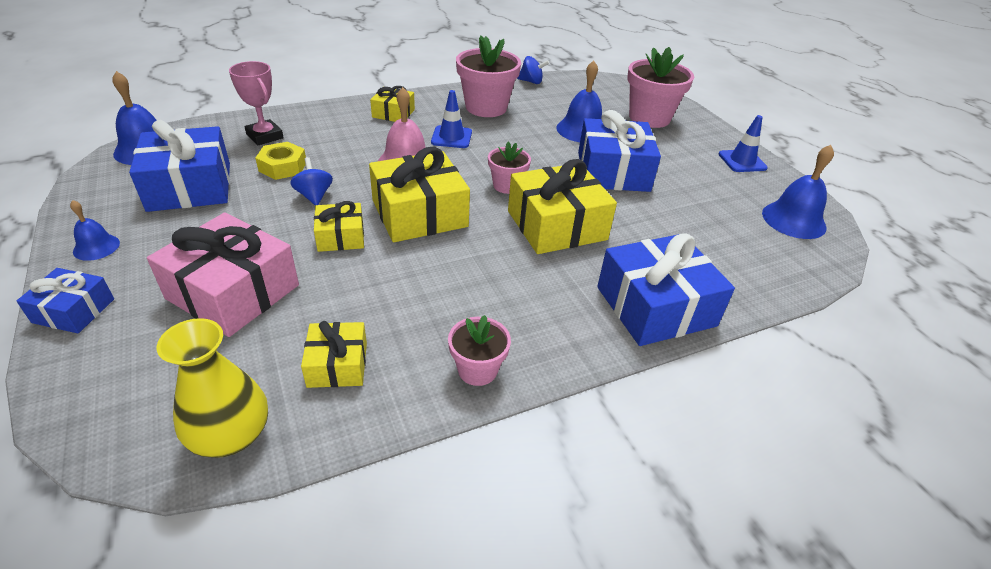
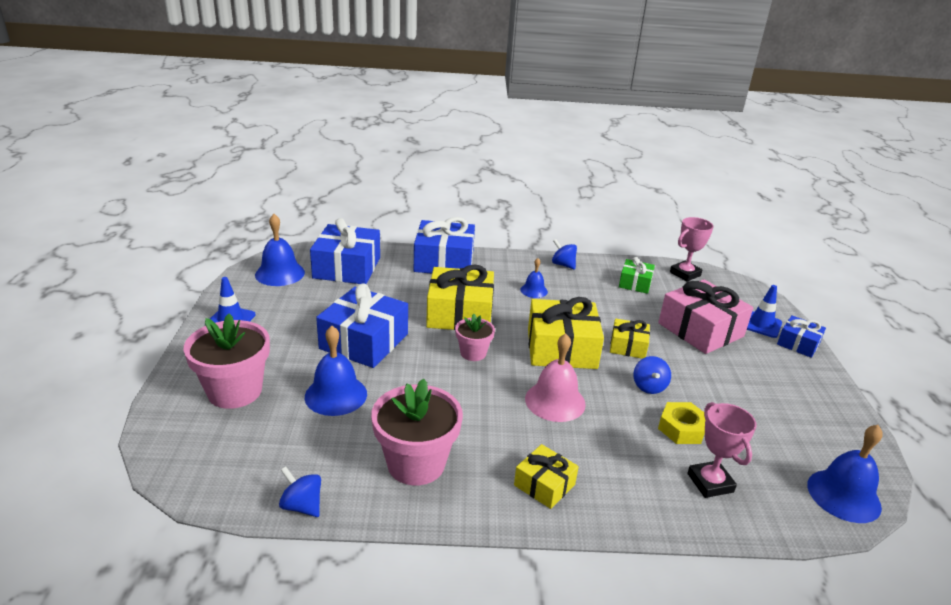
camera: 155 degrees left, 10 degrees down
blue bell [70,200,120,261] -> blue bell moved to [520,258,548,298]
blue gift [129,120,230,212] -> blue gift moved to [310,218,380,284]
yellow vase [157,318,268,458] -> pink trophy [670,217,714,282]
yellow gift [301,321,367,388] -> green gift [619,257,655,294]
blue traffic cone [431,90,472,148] -> blue traffic cone moved to [747,285,782,338]
pink flower pot [448,315,511,386] -> blue spinning top [552,239,577,270]

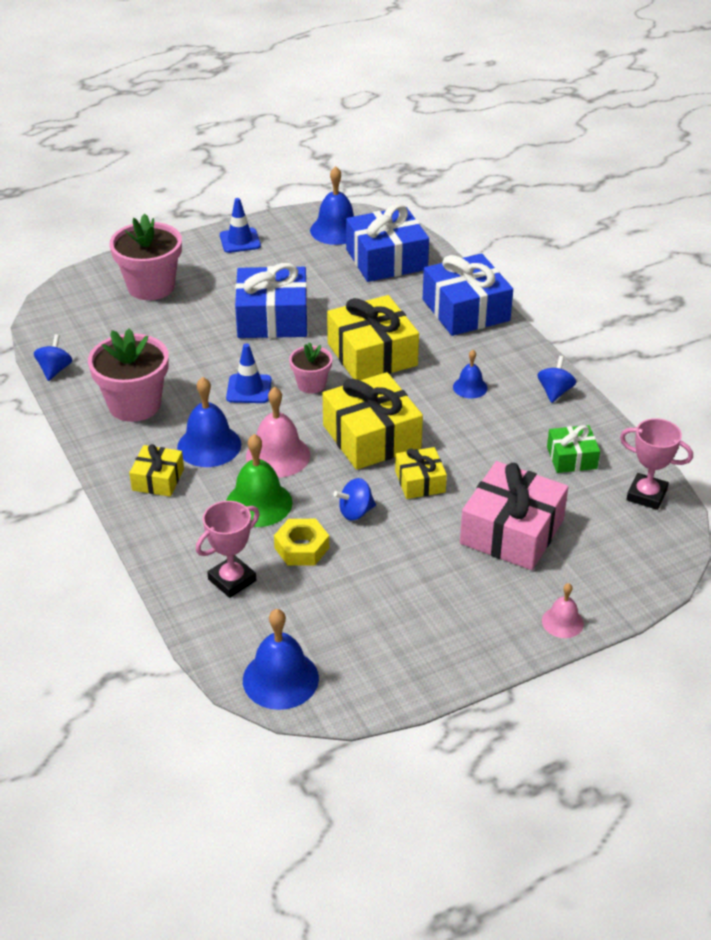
camera: 65 degrees right, 10 degrees up
blue bell [305,326,367,416] -> blue bell moved to [177,377,241,467]
blue traffic cone [747,285,782,338] -> blue traffic cone moved to [226,344,272,403]
blue gift [777,315,826,358] -> pink bell [542,583,584,638]
none -> green bell [226,434,293,527]

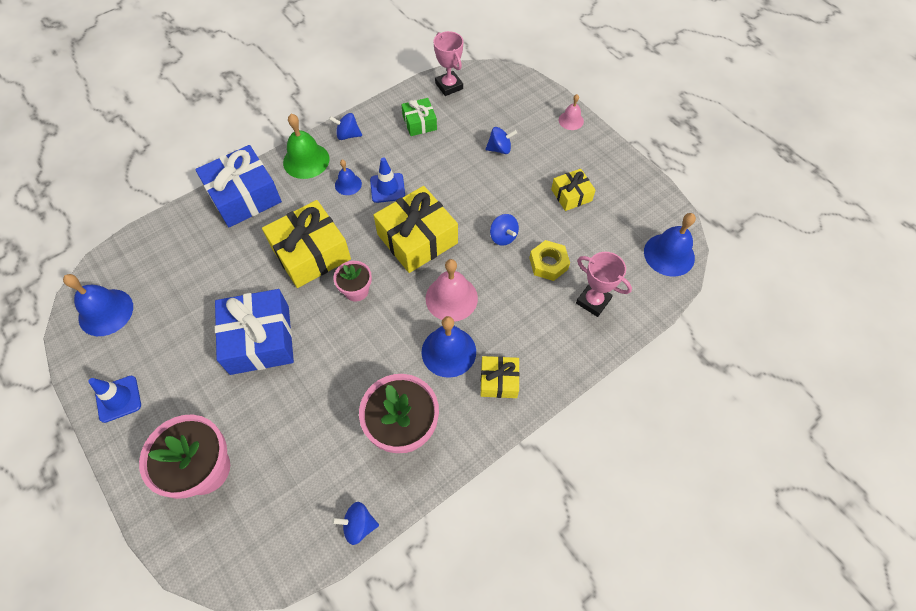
camera: 100 degrees left, 20 degrees up
blue traffic cone [226,344,272,403] -> blue traffic cone moved to [370,157,405,203]
green bell [226,434,293,527] -> green bell moved to [283,114,329,179]
blue gift [346,204,429,282] -> none
yellow gift [395,447,447,499] -> yellow gift moved to [551,169,596,211]
pink gift [460,461,568,570] -> blue spinning top [485,127,517,154]
pink trophy [620,418,693,510] -> pink trophy turned 45 degrees counterclockwise [433,31,463,96]

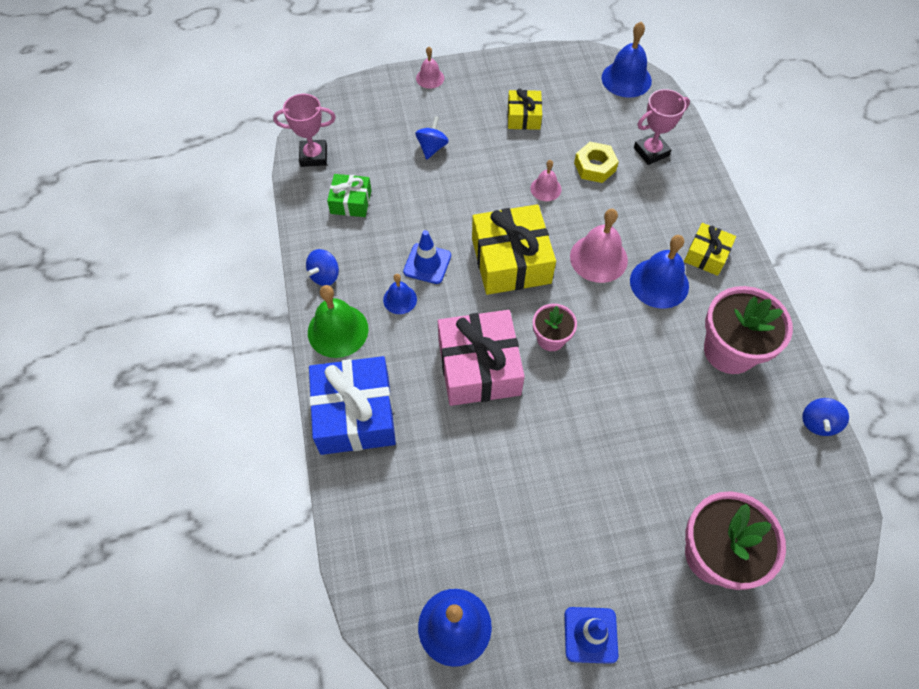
camera: 65 degrees left, 0 degrees up
blue gift [215,289,294,375] -> none
yellow gift [262,200,351,288] -> pink gift [438,310,525,406]
blue spinning top [490,214,519,246] -> pink bell [530,160,562,201]

